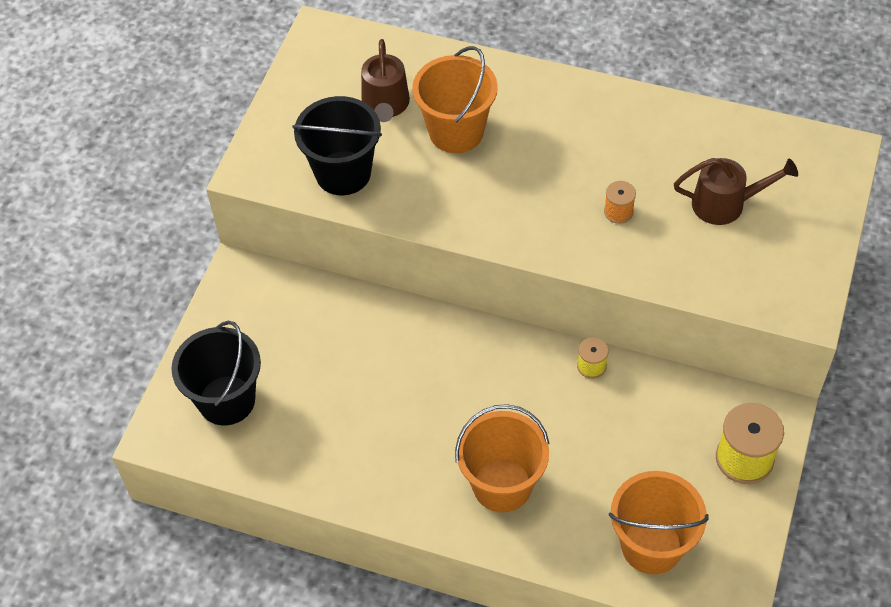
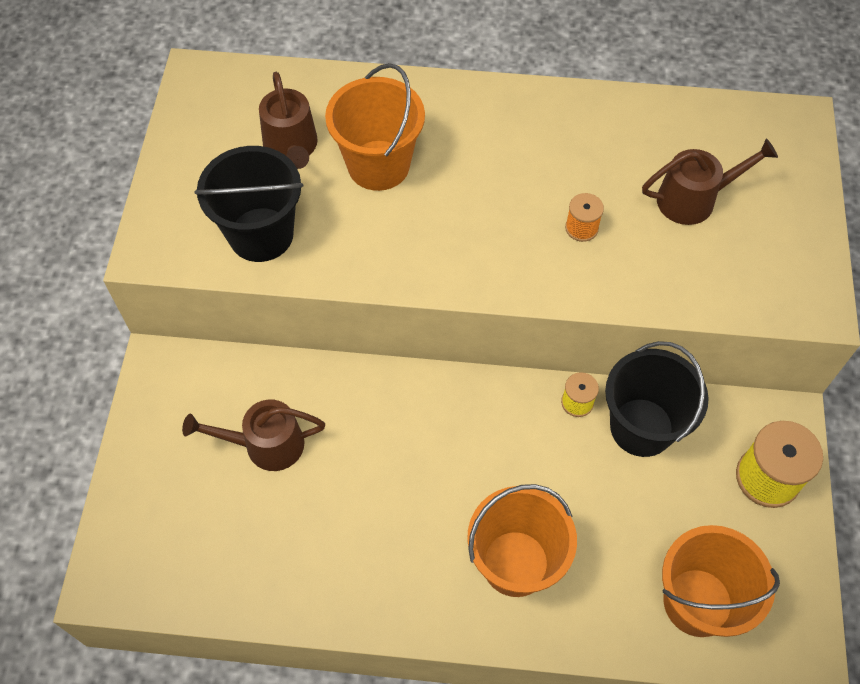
camera: 15 degrees left, 5 degrees up
black bucket [171,321,261,425] -> black bucket moved to [605,341,709,457]
none -> brown watering can [182,399,325,471]

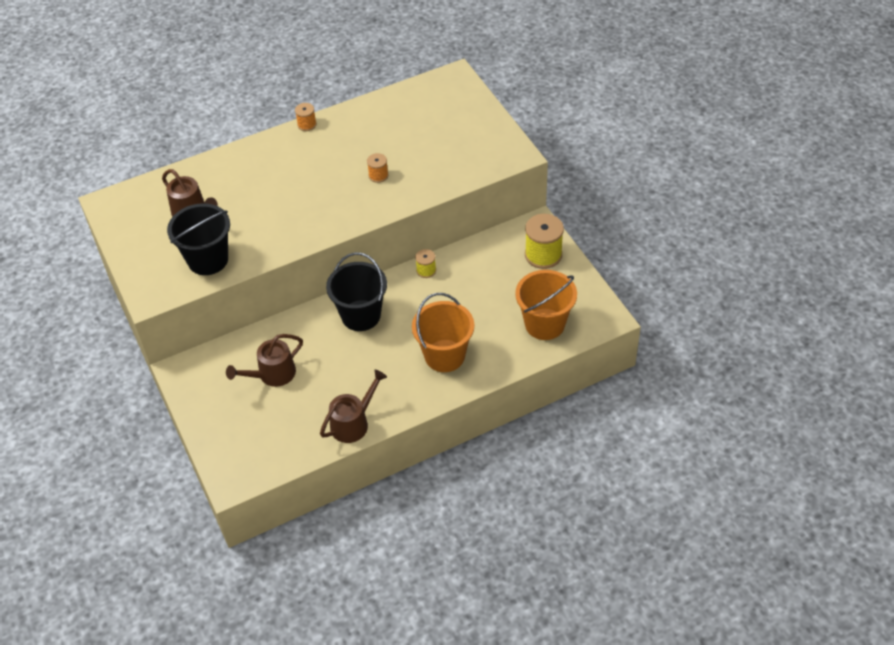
camera: 30 degrees left, 10 degrees down
orange bucket [325,63,425,191] -> none
black bucket [605,341,709,457] -> black bucket moved to [326,252,387,331]
brown watering can [642,138,778,225] -> brown watering can moved to [320,370,387,443]
none -> orange spool [295,103,317,131]

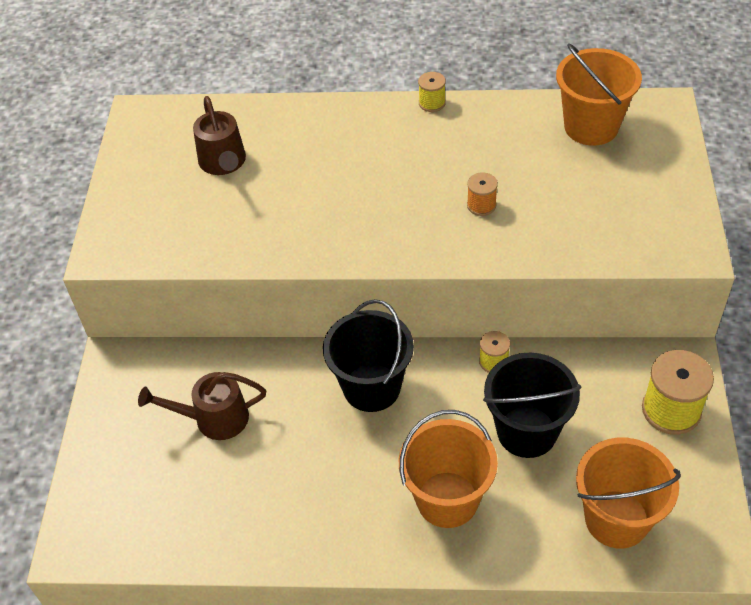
camera: 30 degrees right, 0 degrees up
black bucket [167,203,230,275] -> black bucket moved to [483,353,582,458]
orange spool [295,103,317,131] -> yellow spool [418,72,446,112]
brown watering can [320,370,387,443] -> none
none -> orange bucket [556,43,642,146]

